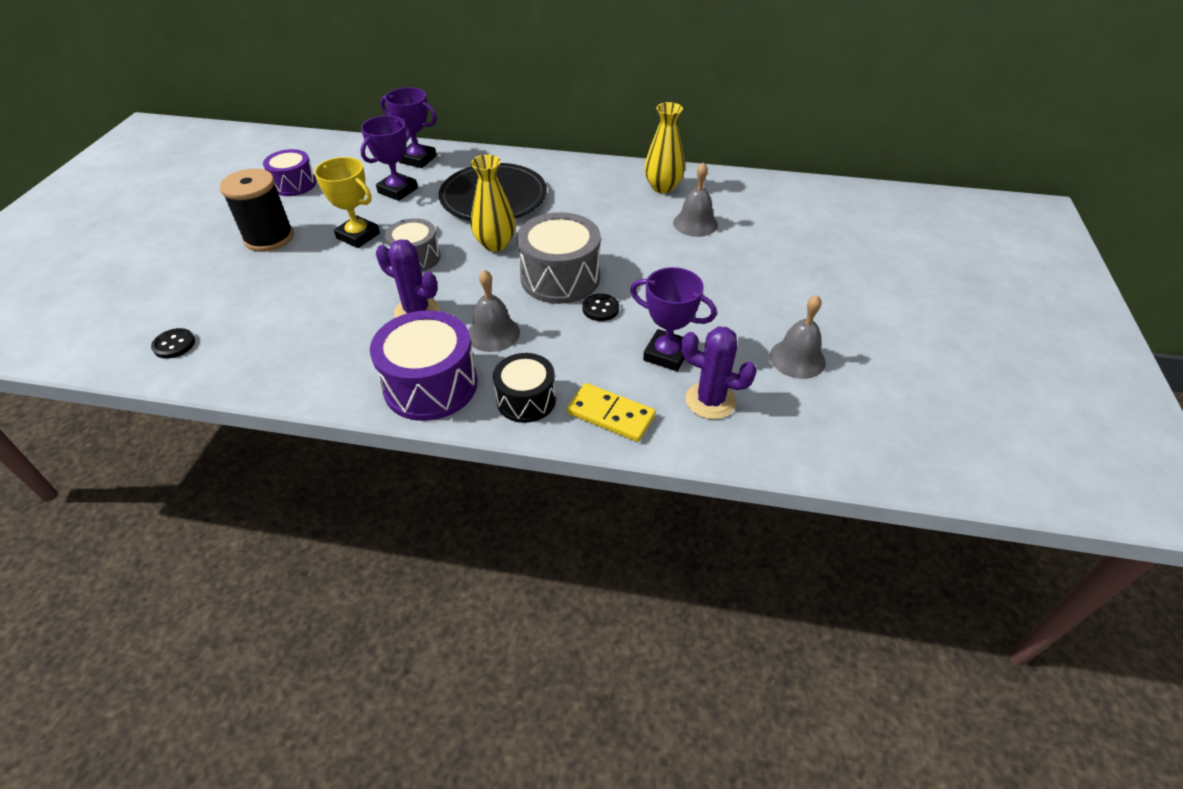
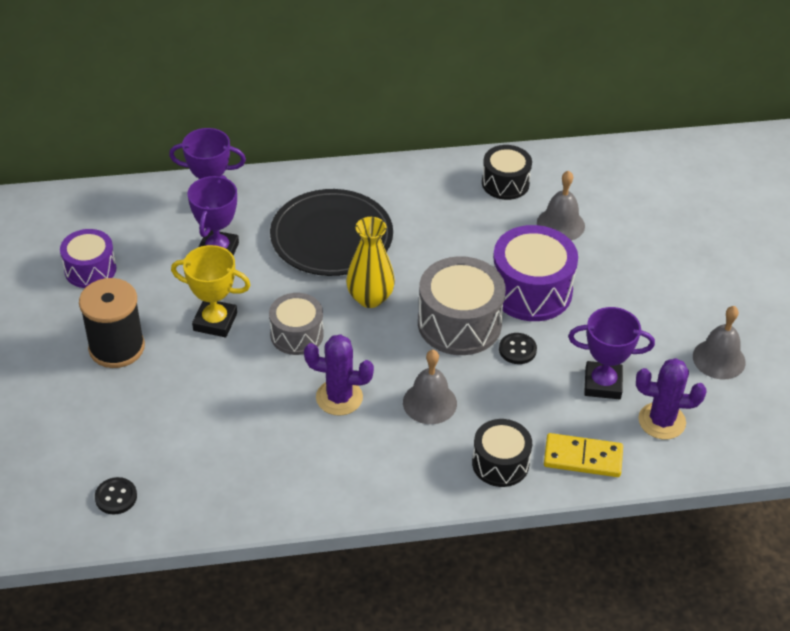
camera: 20 degrees left, 0 degrees up
purple drum [370,310,477,421] -> purple drum moved to [493,225,578,321]
yellow vase [644,102,685,193] -> black drum [482,145,532,200]

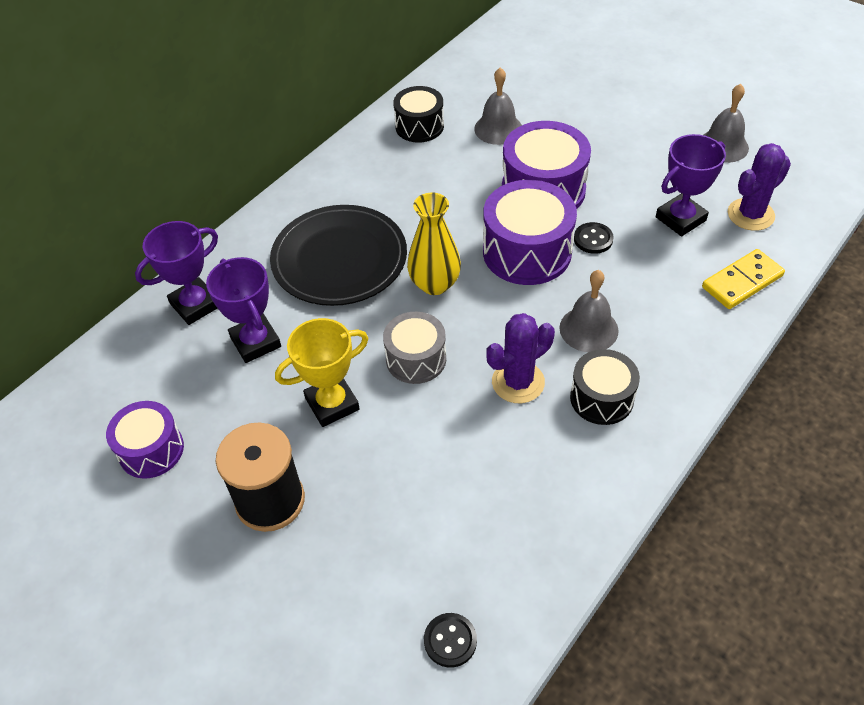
camera: 40 degrees left, 5 degrees up
grey drum [418,256,506,355] -> purple drum [483,180,577,285]
black drum [472,419,532,487] -> black drum moved to [570,349,640,425]

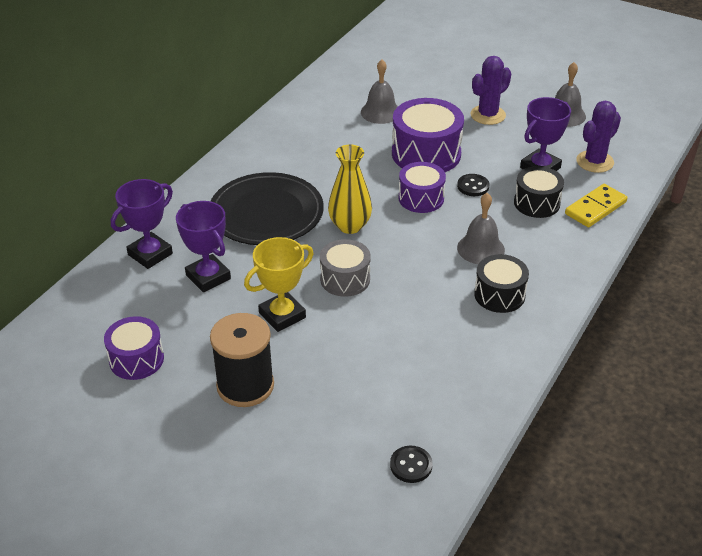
camera: 10 degrees left, 10 degrees down
black drum [393,86,444,143] -> black drum moved to [514,166,564,218]
purple drum [483,180,577,285] -> purple drum [398,162,446,213], size x0.62
purple cactus [487,313,555,403] -> purple cactus moved to [470,56,511,125]

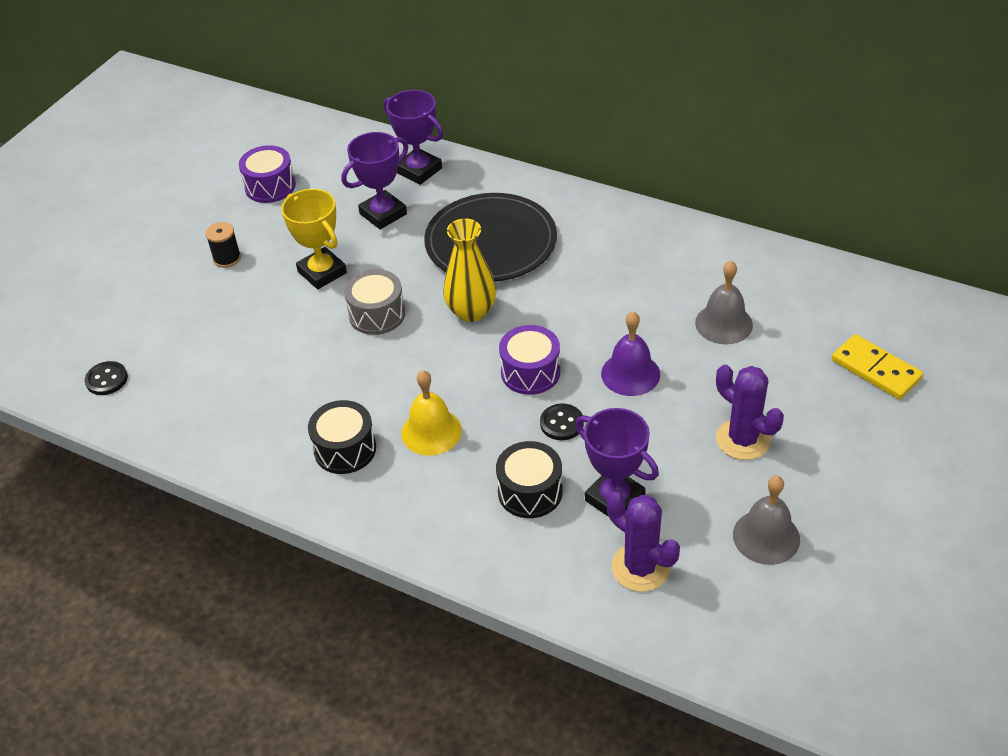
camera: 90 degrees right, 5 degrees up
black spool [210,313,274,407] -> black spool [205,222,241,268], size x0.50
purple drum [392,98,464,172] -> purple bell [601,312,660,396]
grey bell [457,193,505,264] -> yellow bell [401,370,462,456]
yellow domino [565,184,628,227] -> yellow domino moved to [832,334,923,400]

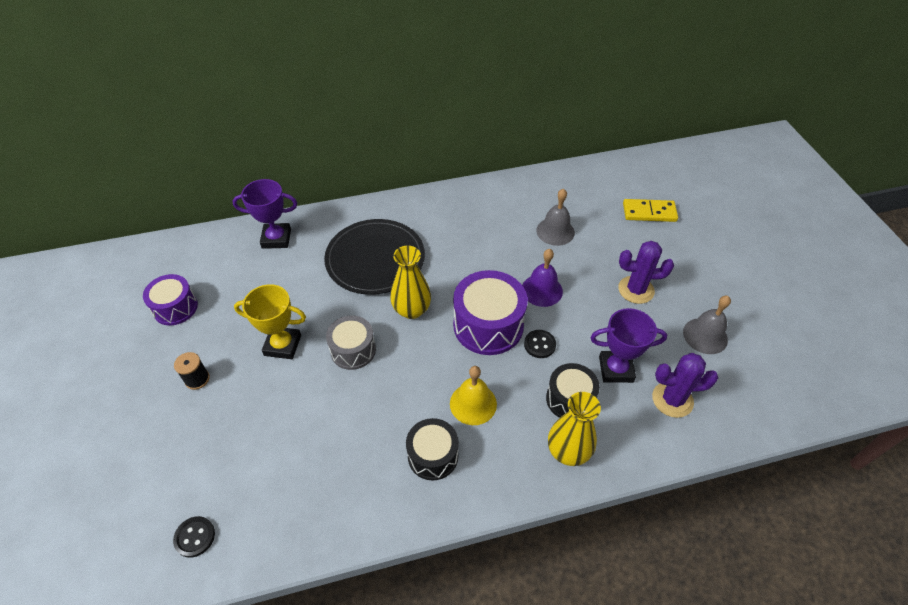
camera: 45 degrees left, 5 degrees up
purple trophy [342,132,408,229] -> none
purple drum [499,325,560,395] -> purple drum [453,270,528,355], size x1.60
none -> yellow vase [548,392,601,466]

